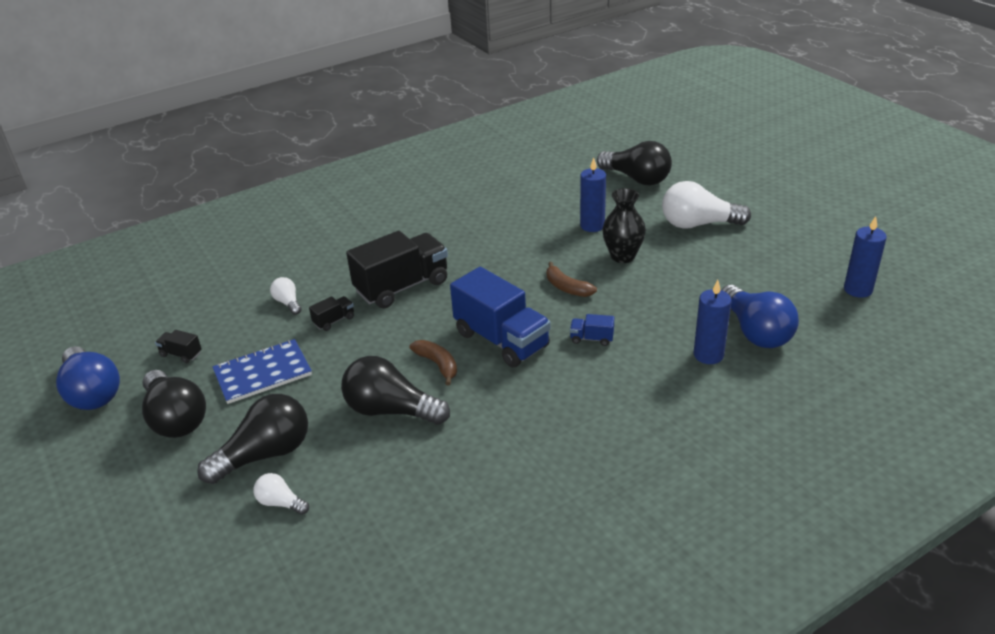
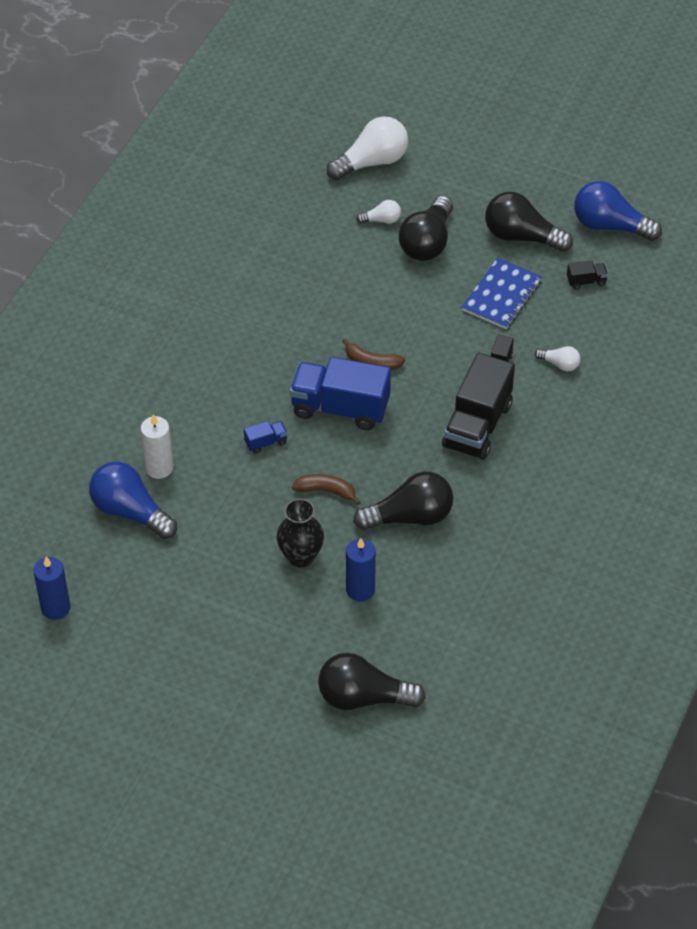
camera: 145 degrees right, 15 degrees up
black light bulb [341,356,450,425] -> black light bulb moved to [353,472,453,530]
white light bulb [662,181,751,229] -> white light bulb moved to [327,116,408,180]
blue candle [694,280,732,364] -> white candle [141,414,173,479]

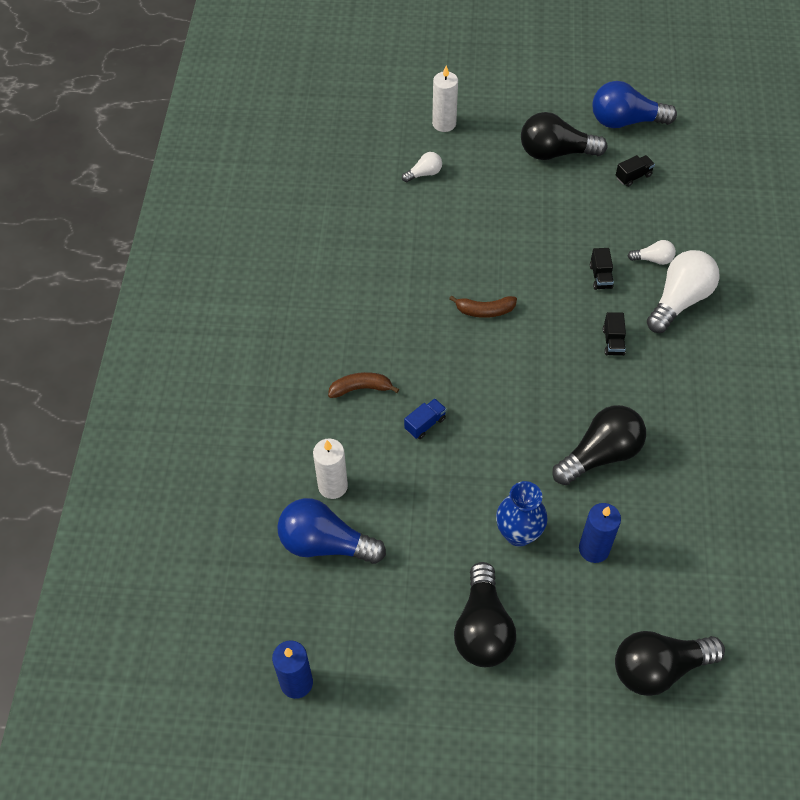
camera: 20 degrees left, 5 degrees up
black vase [276,499,324,568] -> blue vase [496,481,548,547]
blue truck [290,357,391,430] -> none
brown banana [292,474,360,505] -> brown banana moved to [328,372,399,398]
white light bulb [327,116,408,180] -> white light bulb moved to [647,250,719,333]
black light bulb [399,196,453,261] -> black light bulb moved to [454,562,516,667]
black truck [442,353,515,460] -> black truck [603,312,626,356], size x0.43
blue notebook [462,258,542,329] -> none
none -> white candle [432,65,458,132]

